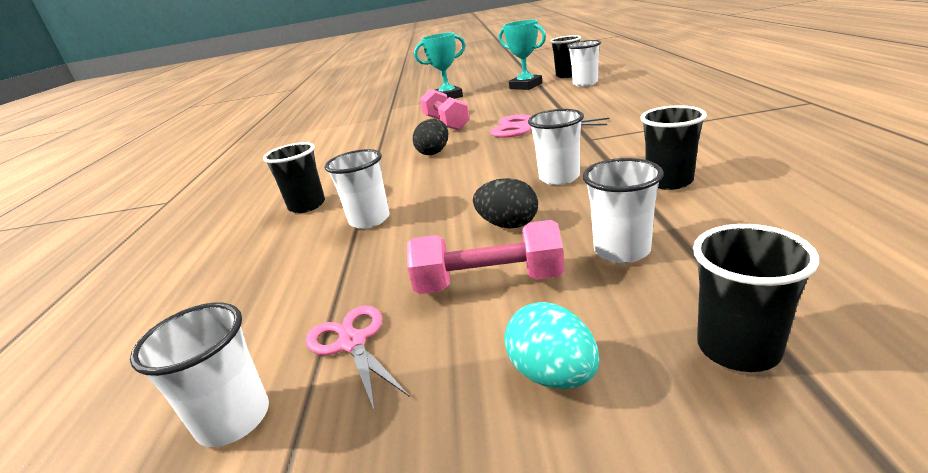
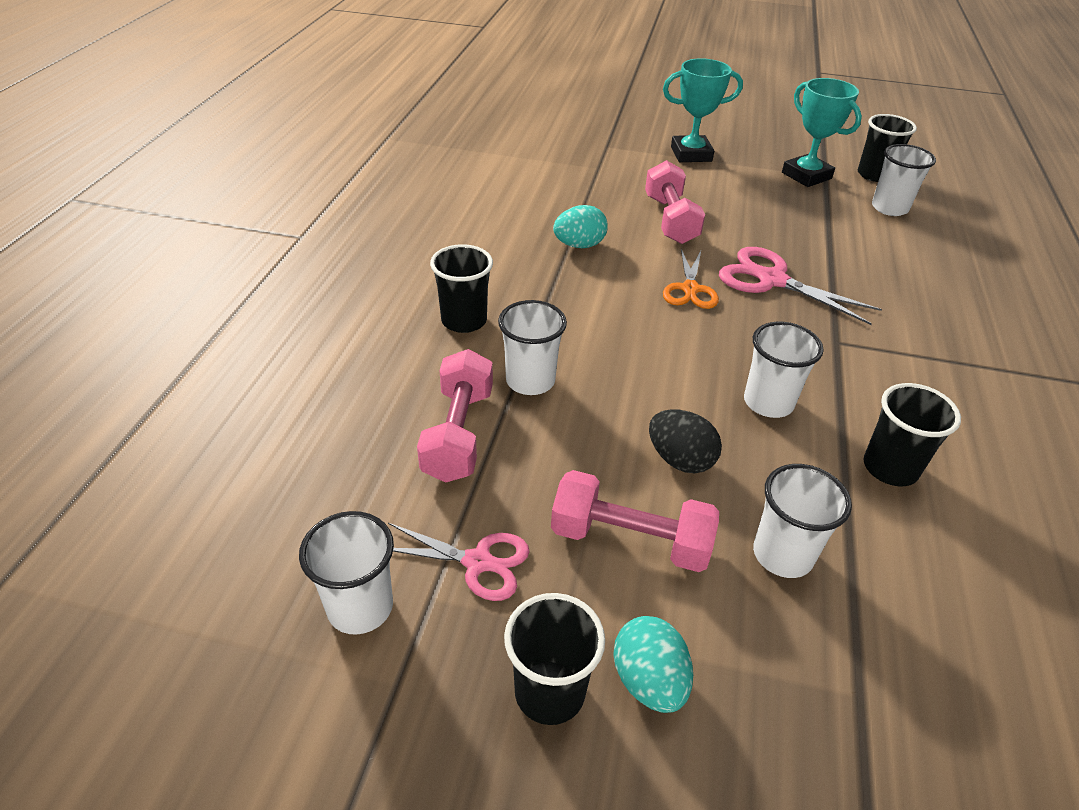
camera: 10 degrees right, 15 degrees up
pink scissors [306,306,410,412] -> pink scissors turned 120 degrees clockwise [388,523,530,601]
black egg [413,119,448,155] -> none
black cup [693,224,819,372] -> black cup moved to [504,593,605,725]
none -> pink dumbbell [417,349,493,483]
none -> turquoise egg [553,205,608,248]
none -> orange scissors [663,249,719,309]

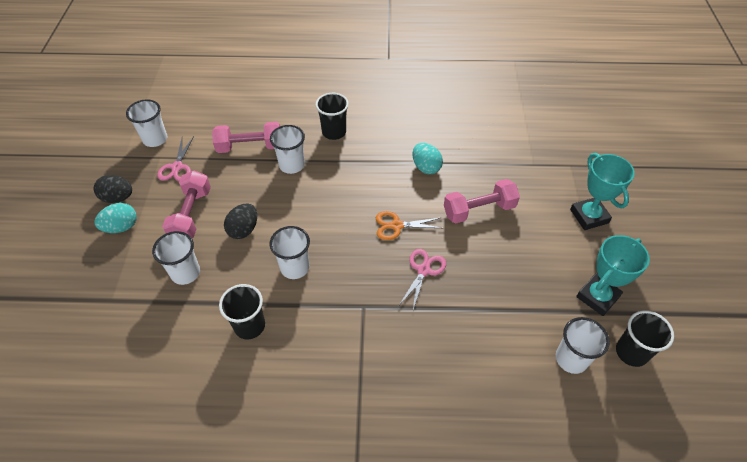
camera: 80 degrees right, 10 degrees up
black cup [504,593,605,725] -> black egg [94,175,132,203]
pink scissors [719,247,882,325] -> pink scissors [399,249,446,310], size x0.66

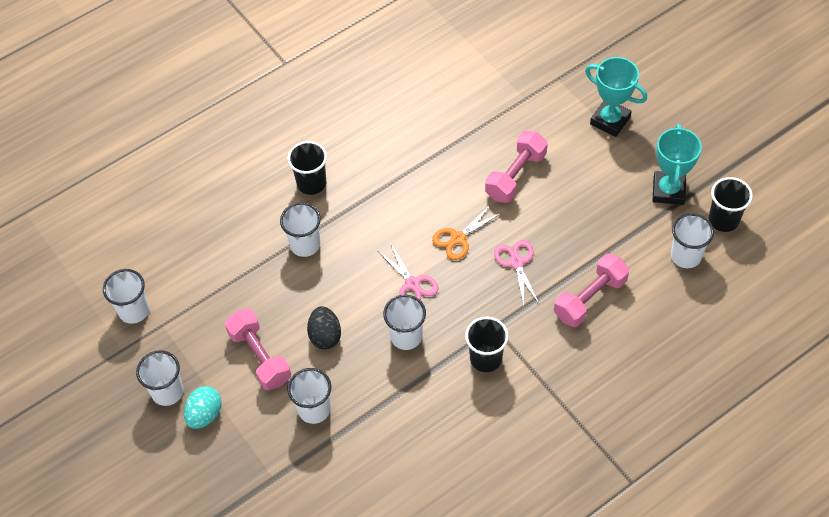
camera: 35 degrees left, 5 degrees up
black egg [94,175,132,203] -> white cup [136,350,184,406]
pink scissors [157,137,194,181] -> pink scissors moved to [378,244,438,301]
pink dumbbell [212,122,280,153] -> pink dumbbell moved to [554,254,630,327]
black cup [219,284,265,339] -> black cup moved to [465,317,509,372]
turquoise egg [412,143,443,174] -> none

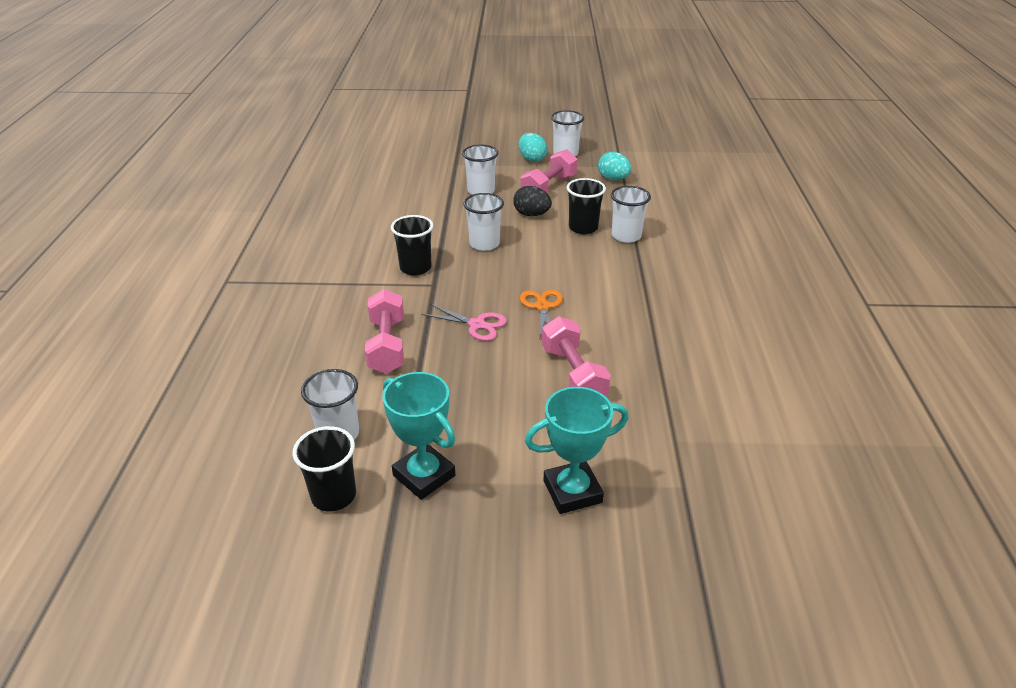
camera: 125 degrees right, 20 degrees down
white cup [103,269,149,324] -> none
pink dumbbell [225,309,291,390] -> pink dumbbell turned 60 degrees counterclockwise [520,149,578,194]
black cup [287,141,327,195] -> black cup moved to [566,178,606,234]
pink scissors [378,244,438,301] -> none
none -> turquoise egg [598,152,631,181]

